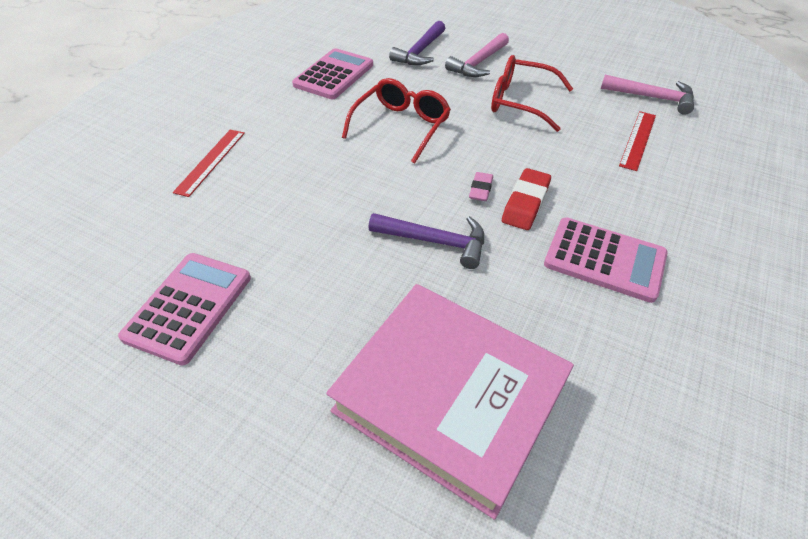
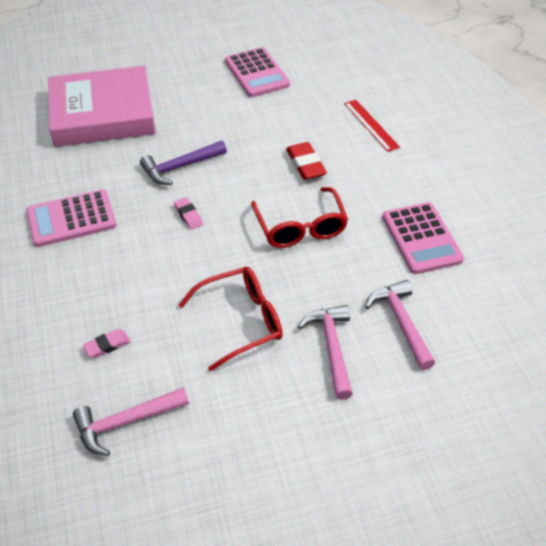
camera: 135 degrees right, 0 degrees up
purple hammer [389,21,445,65] -> pink hammer [365,280,435,370]
red eraser [502,168,551,230] -> red eraser moved to [286,142,327,180]
red ruler [619,111,656,171] -> pink eraser [83,329,130,358]

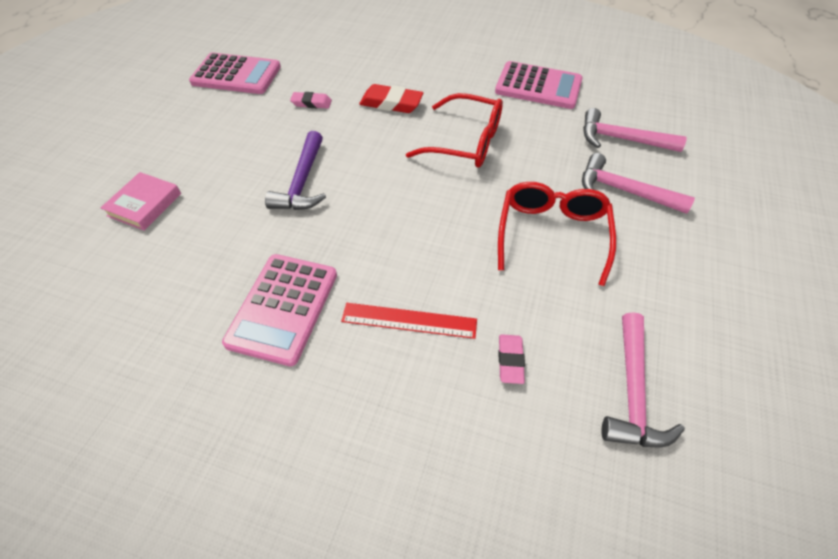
camera: 55 degrees left, 5 degrees up
pink book [48,66,156,147] -> pink book [101,172,181,231], size x0.41
pink eraser [174,197,203,230] -> pink eraser moved to [290,92,332,108]
red ruler [344,100,400,152] -> red ruler moved to [341,303,477,339]

